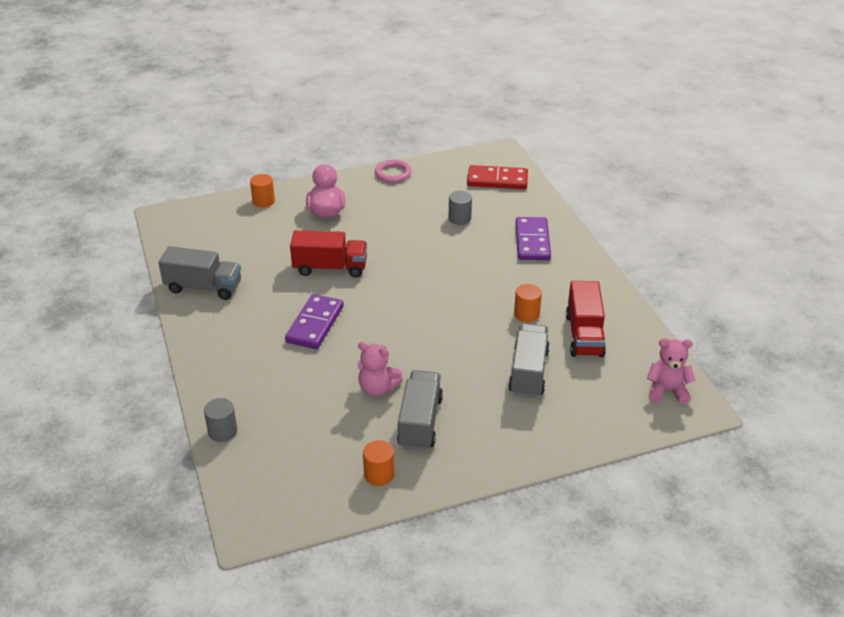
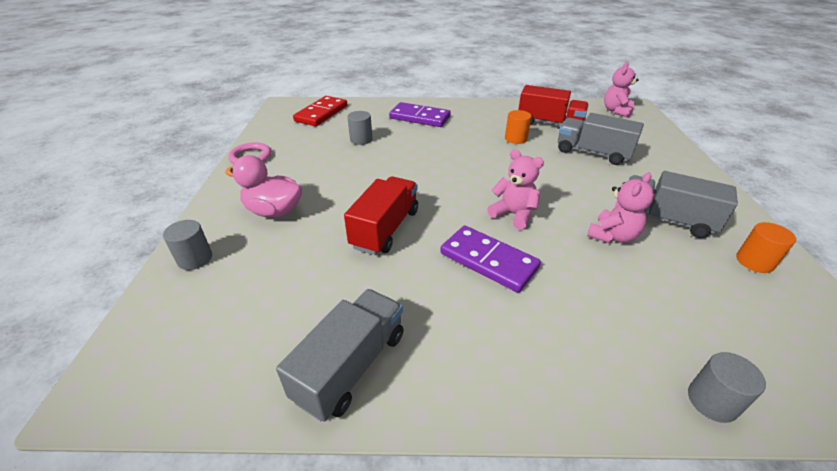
camera: 70 degrees left, 0 degrees up
orange cylinder [250,174,275,207] -> grey cylinder [163,220,212,270]
none -> pink teddy bear [487,149,544,230]

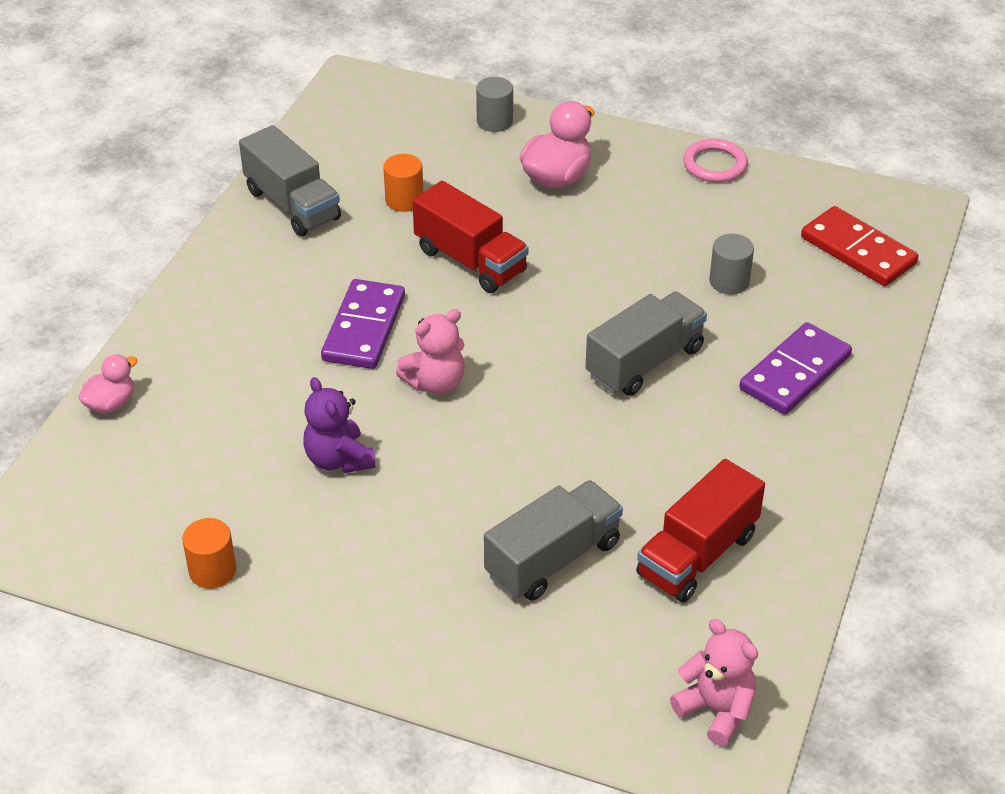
camera: 110 degrees right, 5 degrees up
purple domino [440,226,541,293] -> purple domino turned 45 degrees counterclockwise [321,279,405,369]
orange cylinder [505,110,532,144] -> orange cylinder moved to [383,154,423,212]
pink teddy bear [587,172,654,243] -> purple teddy bear [303,377,376,473]
grey truck [628,171,738,238] -> grey truck moved to [585,292,707,396]
grey cylinder [688,352,766,423] -> pink duck [78,354,138,413]

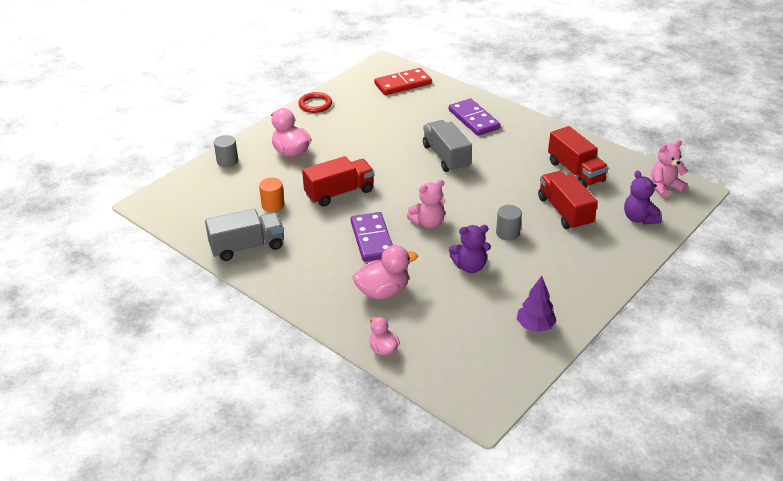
camera: 70 degrees left, 5 degrees down
orange cylinder [182,518,236,589] -> purple tree [517,276,556,332]
purple domino [321,279,405,369] -> purple domino turned 45 degrees clockwise [351,212,393,262]
pink teddy bear [396,309,465,395] -> pink teddy bear turned 75 degrees clockwise [407,180,445,229]
grey truck [484,480,623,601] -> red truck [538,171,598,230]
pink ring [683,139,748,183] -> red ring [298,92,332,113]
grey cylinder [709,234,754,294] -> grey cylinder moved to [496,205,522,241]
none -> pink duck [353,245,418,299]
none -> purple teddy bear [624,170,662,225]

